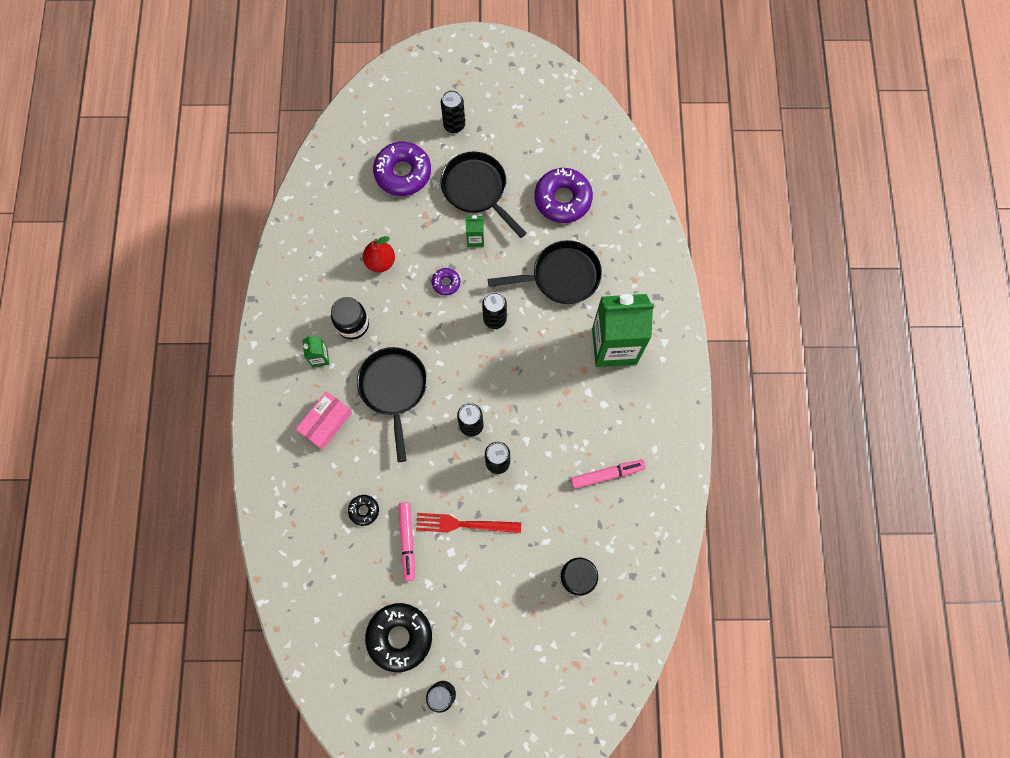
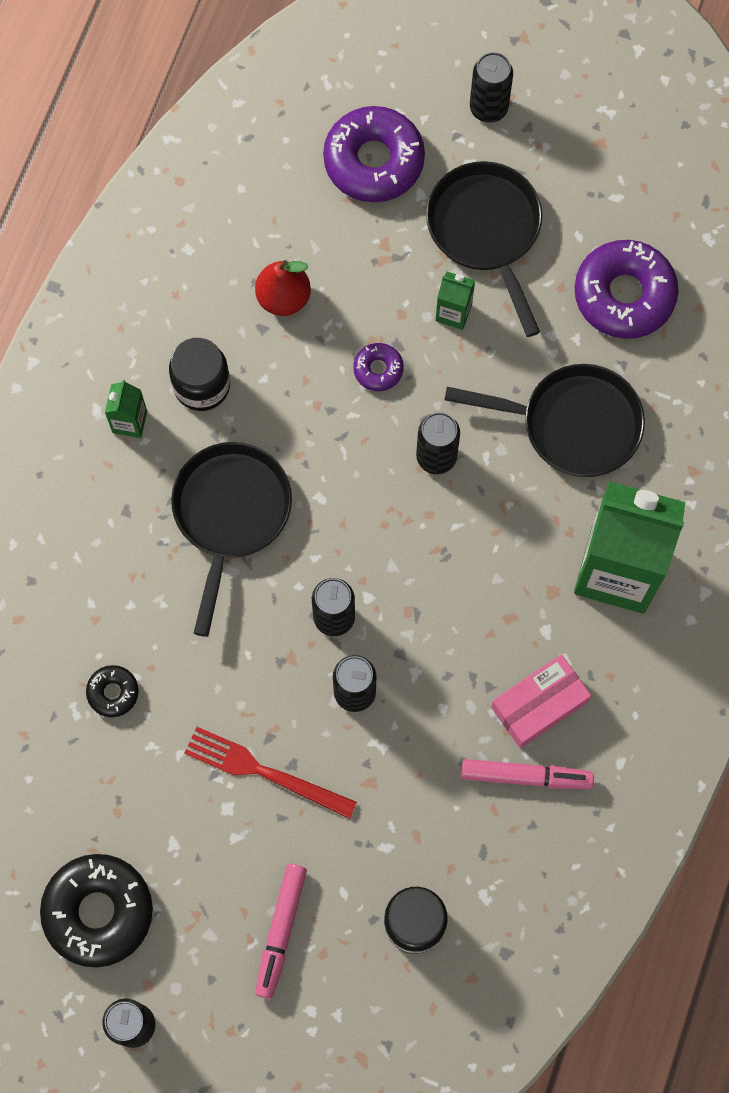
camera: 20 degrees right, 0 degrees up
pink box [296,391,352,450] -> pink box moved to [491,654,591,748]
pink marker [398,502,415,581] -> pink marker moved to [255,864,307,999]

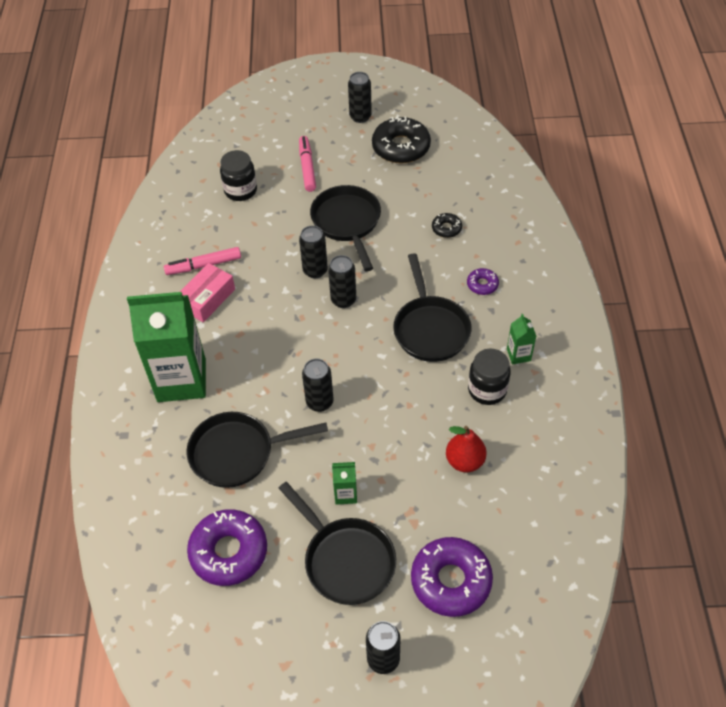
camera: 160 degrees right, 20 degrees down
red fork [184,727,357,819] -> black pan [310,185,381,271]
purple donut [353,343,404,391] -> purple donut moved to [467,268,499,295]

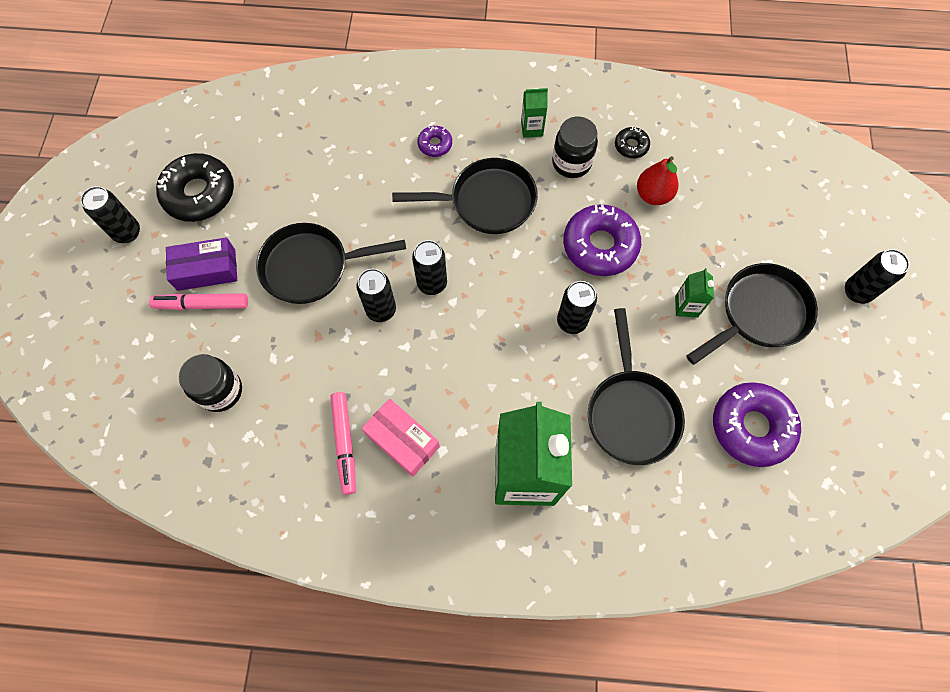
camera: 85 degrees left, 15 degrees up
purple donut [411,537,493,617] -> purple donut moved to [563,204,641,276]
black donut [432,213,462,238] -> black donut moved to [615,127,650,158]
none -> purple box [166,237,237,291]

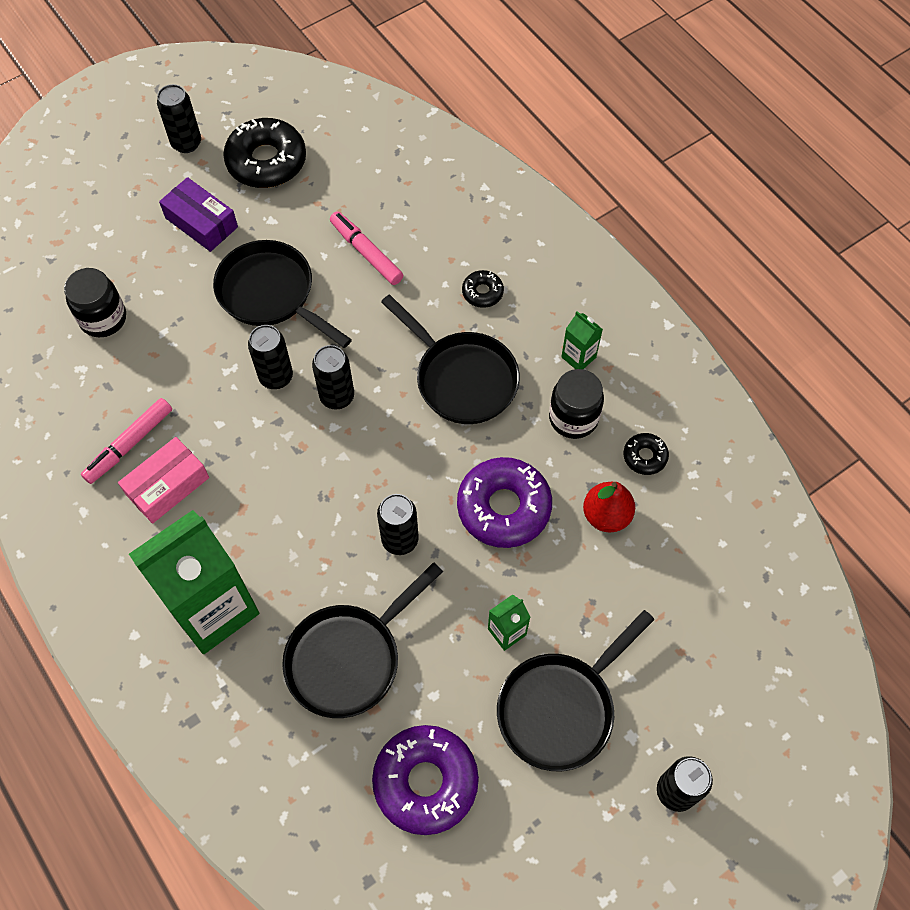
camera: 50 degrees right, 5 degrees down
pink marker [149,293,248,310] -> pink marker moved to [330,211,403,285]
pink box [362,399,440,477] -> pink box turned 45 degrees clockwise [118,437,209,524]
purple donut [417,126,452,157] -> black donut [462,270,504,308]
black pan [686,263,818,365] -> black pan turned 120 degrees clockwise [497,610,655,771]

